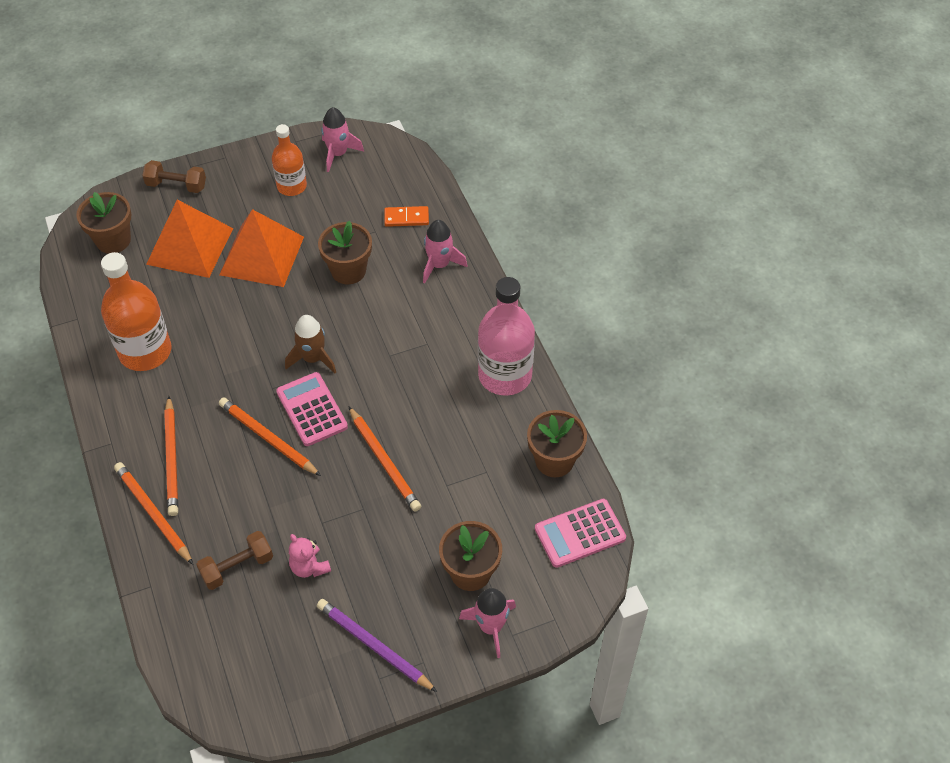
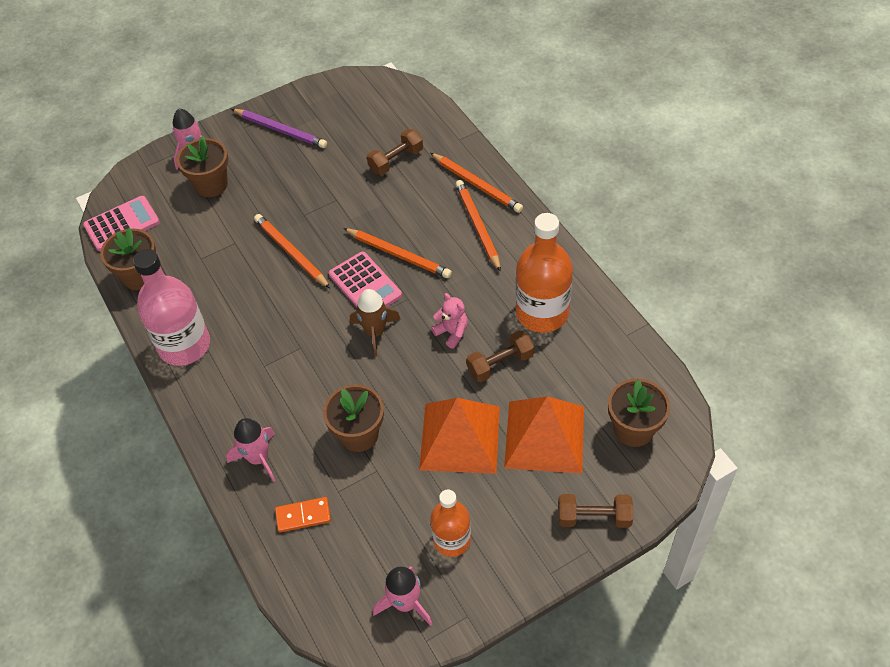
camera: 175 degrees right, 0 degrees up
pink teddy bear [289,534,331,578] -> pink teddy bear moved to [431,293,468,349]
none -> brown dumbbell [466,330,534,382]

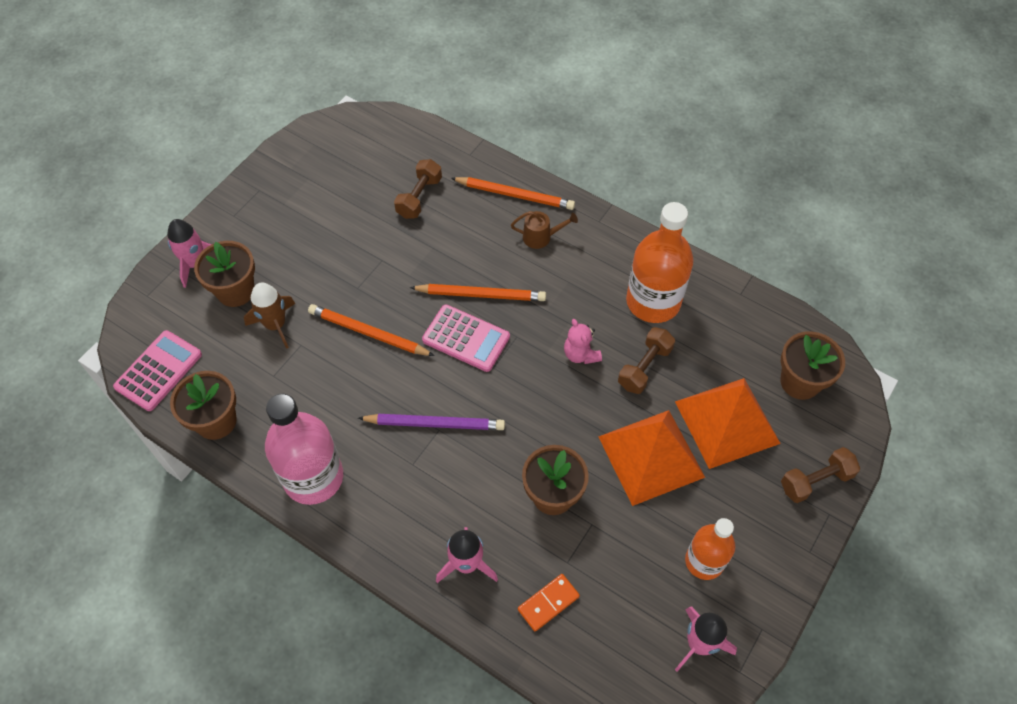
camera: 30 degrees left, 5 degrees up
purple pencil [232,109,327,148] -> purple pencil moved to [358,414,505,430]
brown rocket [350,289,401,357] -> brown rocket moved to [244,283,295,349]
pink teddy bear [431,293,468,349] -> pink teddy bear turned 135 degrees counterclockwise [564,319,602,364]
orange pencil [456,180,501,272] -> brown watering can [511,211,578,249]

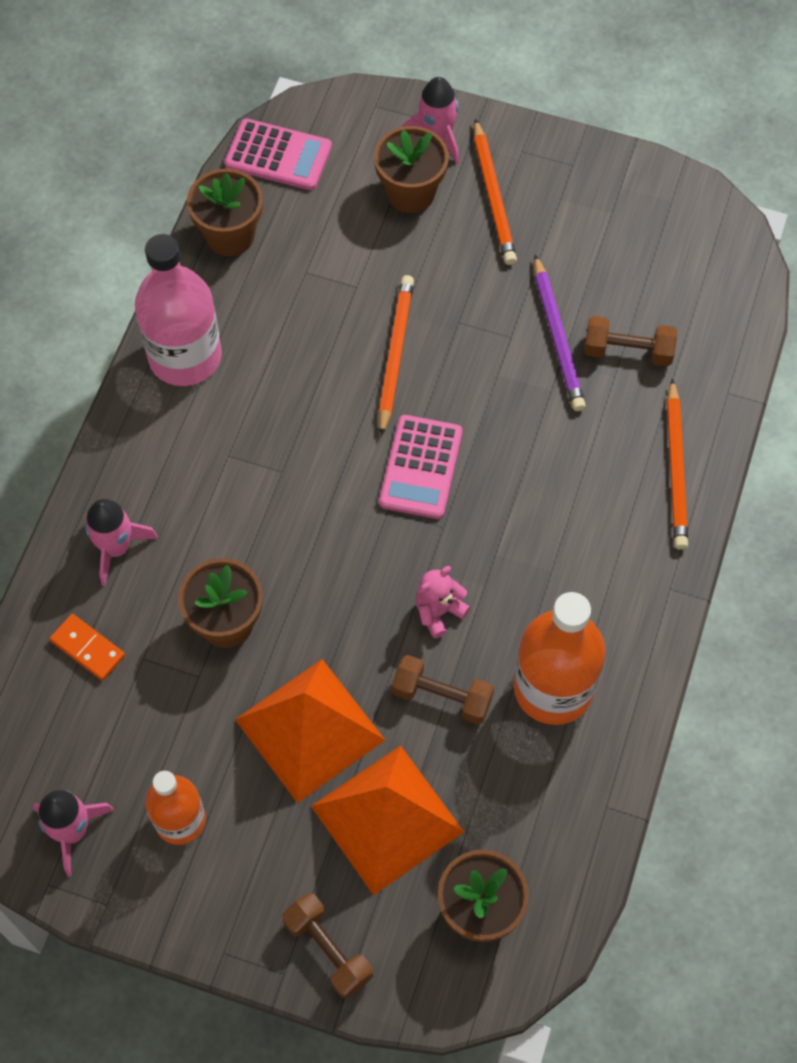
camera: 75 degrees right, 5 degrees up
brown rocket [244,283,295,349] -> none
purple pencil [358,414,505,430] -> purple pencil moved to [534,255,586,411]
orange pencil [410,284,546,301] -> orange pencil moved to [474,119,517,265]
brown watering can [511,211,578,249] -> none

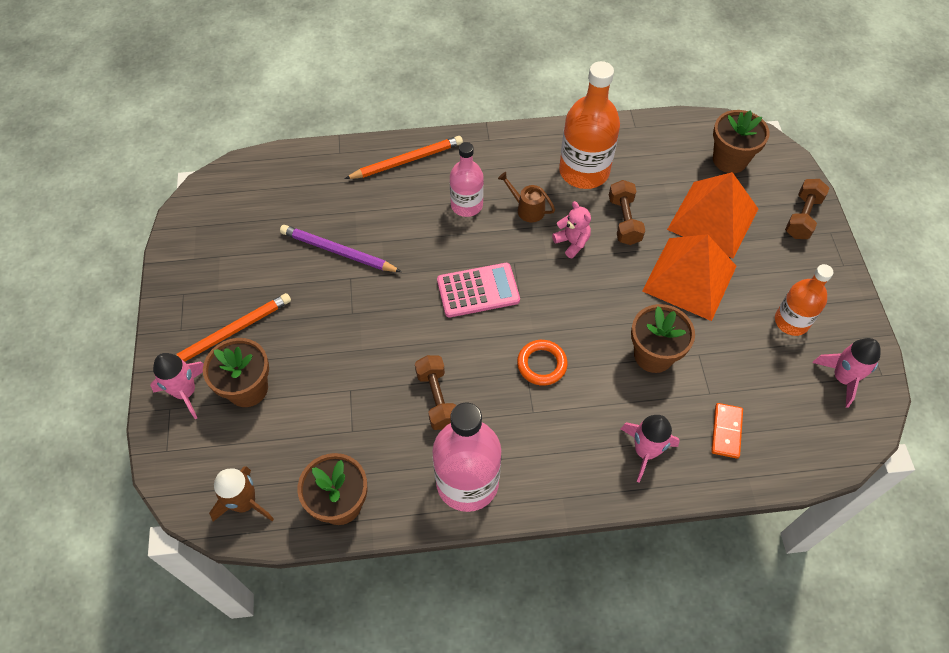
camera: 115 degrees left, 5 degrees down
pink calculator [225,119,332,190] -> brown rocket [209,466,274,521]
orange pencil [379,275,414,436] -> none
pink teddy bear [416,566,470,639] -> pink teddy bear turned 150 degrees counterclockwise [552,201,591,258]
purple pencil [534,255,586,411] -> purple pencil turned 120 degrees counterclockwise [280,225,402,272]
brown dumbbell [584,316,677,366] -> brown dumbbell moved to [415,355,456,430]
none -> pink bottle [450,142,484,217]
none -> brown watering can [498,172,555,222]
none -> orange ring [517,340,568,386]

